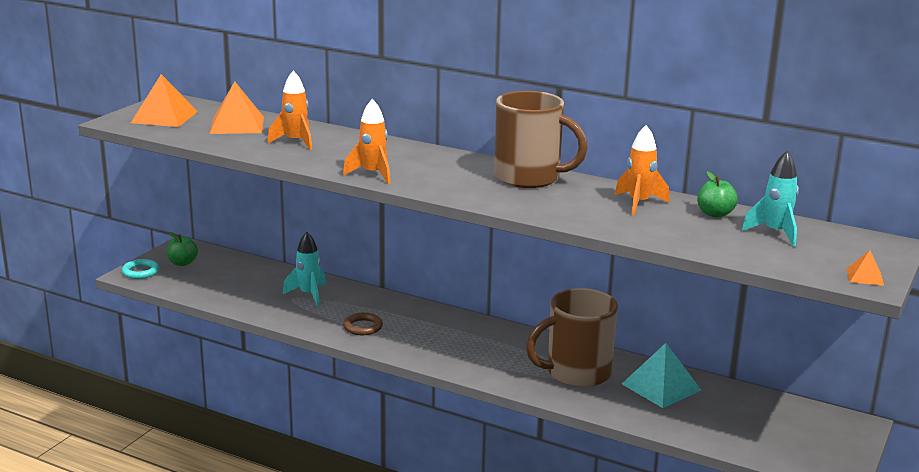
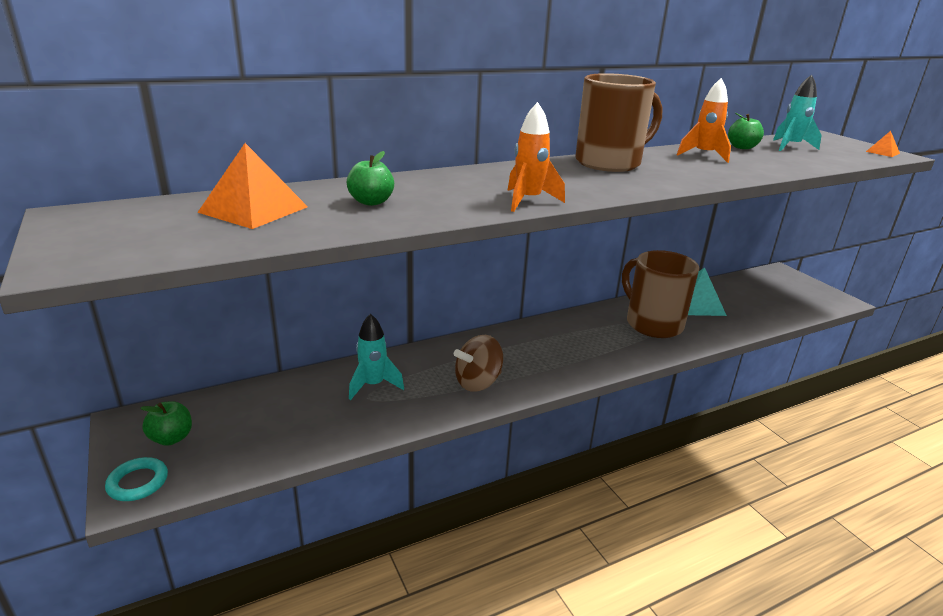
camera: 55 degrees left, 5 degrees up
orange pyramid [131,74,198,127] -> none
orange rocket [267,71,312,150] -> green apple [347,151,394,206]
brown ring [343,313,383,335] -> brown spinning top [454,335,503,392]
brown mug [526,288,618,388] -> brown mug turned 135 degrees clockwise [622,250,699,338]

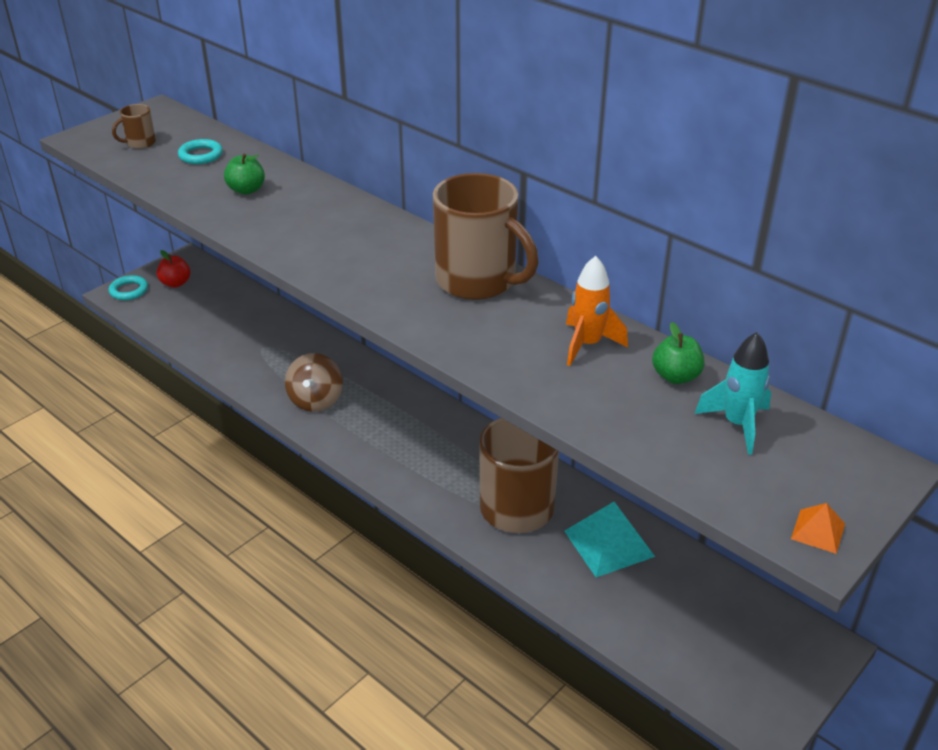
camera: 70 degrees right, 10 degrees up
green apple [140,401,192,446] -> red apple [156,250,191,288]
orange pyramid [197,143,308,229] -> turquoise ring [178,139,223,164]
turquoise rocket [349,313,404,400] -> none
brown spinning top [454,335,503,392] -> brown spinning top turned 120 degrees counterclockwise [285,353,343,412]
orange rocket [508,102,565,212] -> none
none -> brown mug [112,104,156,149]

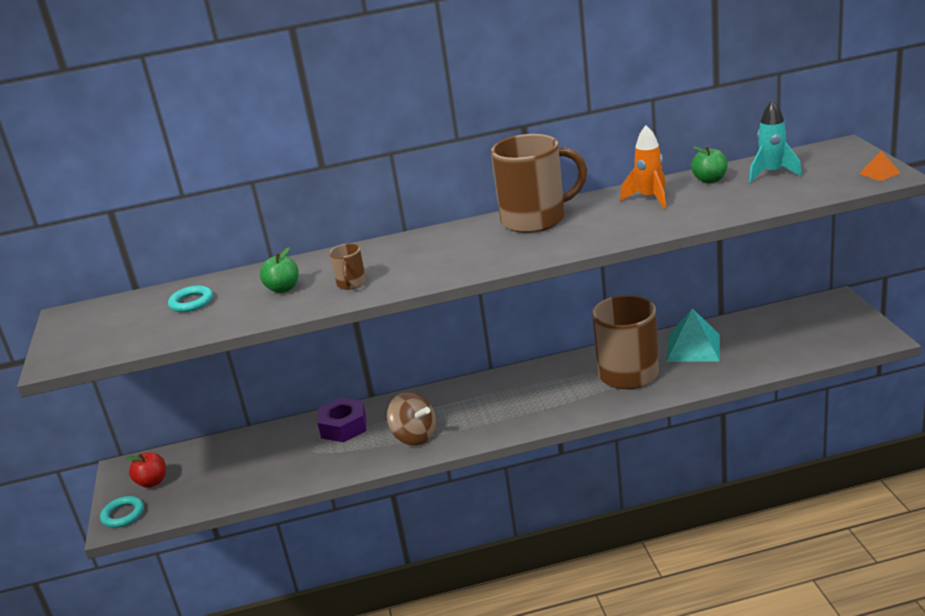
camera: 50 degrees left, 10 degrees down
brown mug [112,104,156,149] -> brown mug moved to [329,243,366,290]
none -> purple nut [318,398,366,442]

